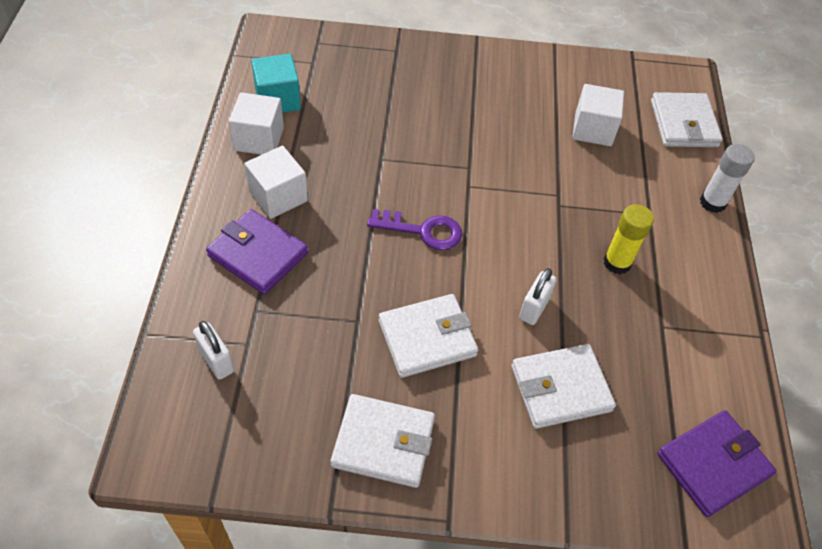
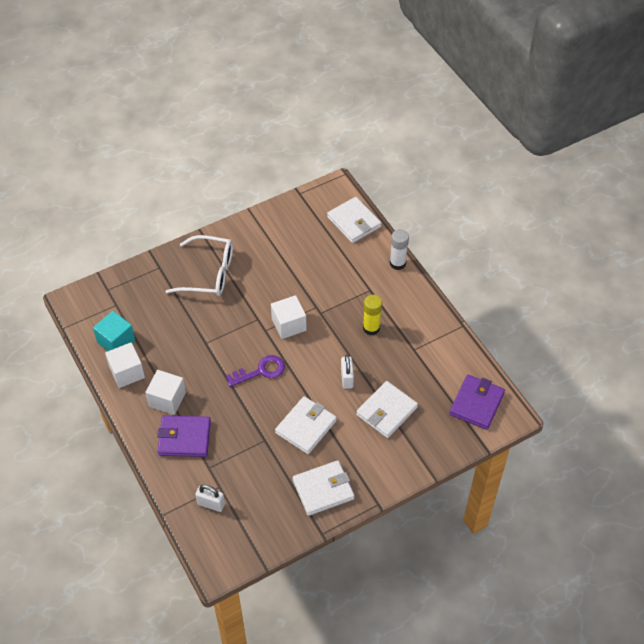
camera: 30 degrees left, 0 degrees up
white cube [572,84,624,146] -> white cube moved to [271,295,307,339]
none -> white glasses [165,235,233,296]

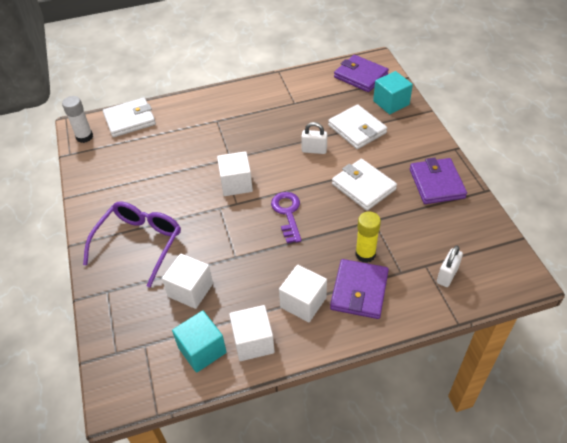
camera: 75 degrees left, 5 degrees down
white glasses [165,235,233,296] -> purple glasses [83,202,181,287]
white wallet [293,460,355,516] -> purple wallet [410,157,467,204]
yellow glue stick [363,295,382,335] -> yellow glue stick moved to [355,211,381,263]
white glue stick [390,229,409,270] -> white glue stick moved to [62,96,93,143]
none -> white cube [162,253,213,309]
none -> turquoise cube [373,71,413,114]

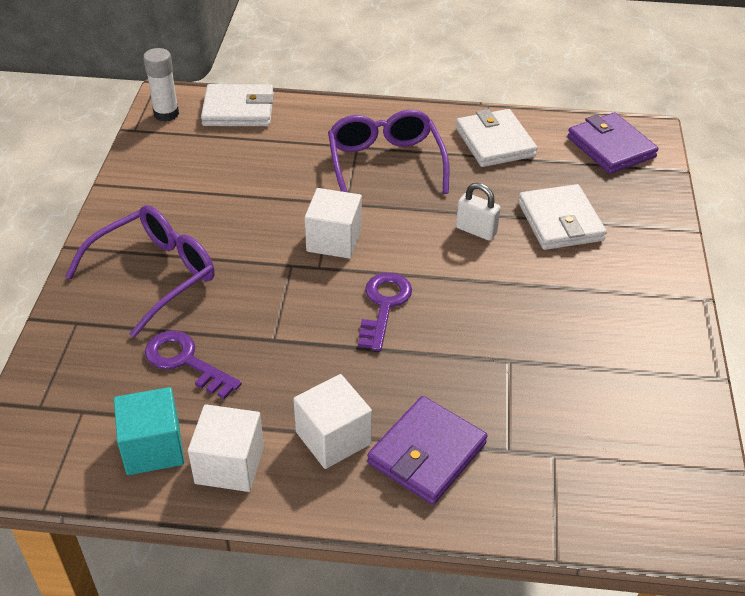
camera: 20 degrees right, 5 degrees down
white cube [162,253,213,309] -> purple key [145,331,242,399]
white wallet [332,159,397,211] -> white wallet moved to [456,109,537,167]
yellow glue stick [355,211,381,263] -> none
turquoise cube [373,71,413,114] -> none
purple wallet [410,157,467,204] -> none
white padlock [437,245,463,287] -> none
none -> purple glasses [328,110,449,194]

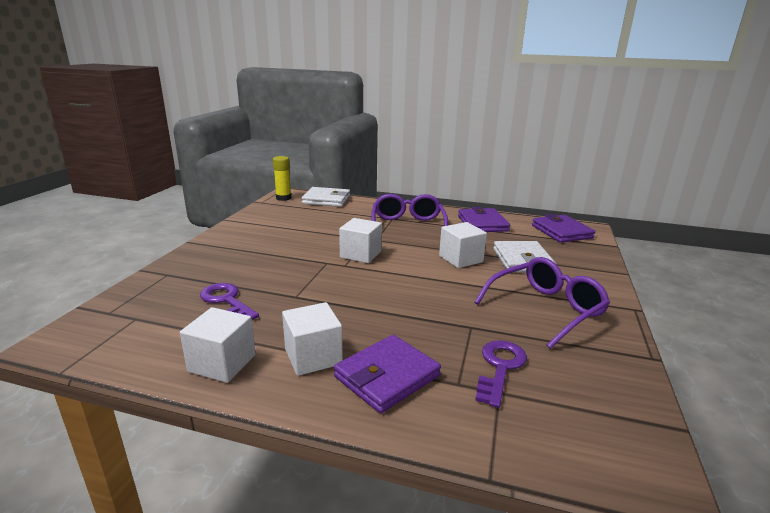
camera: 10 degrees right, 20 degrees down
purple glasses [65,205,215,338] -> purple glasses moved to [475,257,610,349]
turquoise cube [114,387,184,475] -> none
white glue stick [143,48,179,122] -> yellow glue stick [273,156,291,201]
purple key [358,273,412,351] -> purple key moved to [475,340,527,408]
white wallet [456,109,537,167] -> purple wallet [458,207,510,232]
white padlock [456,183,501,241] -> white cube [439,222,487,268]

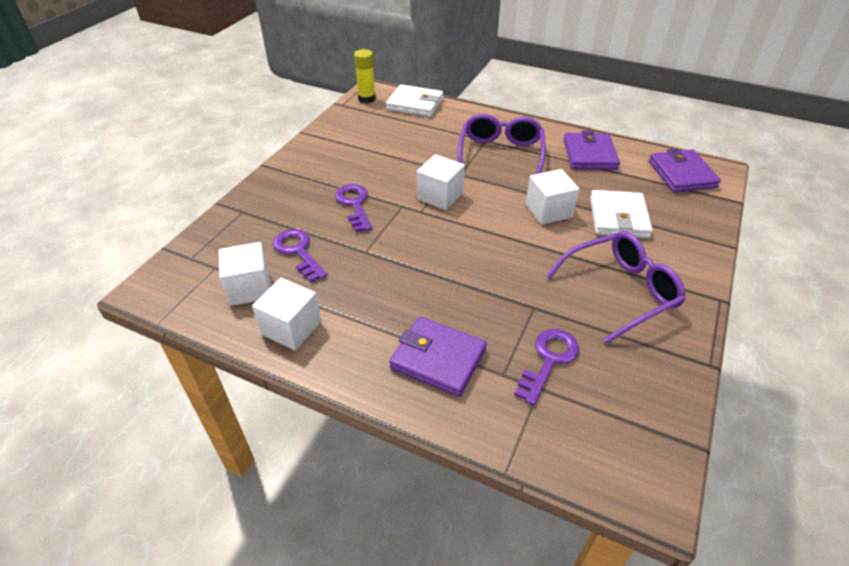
camera: 10 degrees right, 20 degrees up
white cube [282,302,343,376] -> white cube moved to [219,242,271,306]
purple wallet [334,335,441,413] -> purple wallet turned 60 degrees clockwise [389,316,487,397]
none -> purple key [335,184,373,232]

